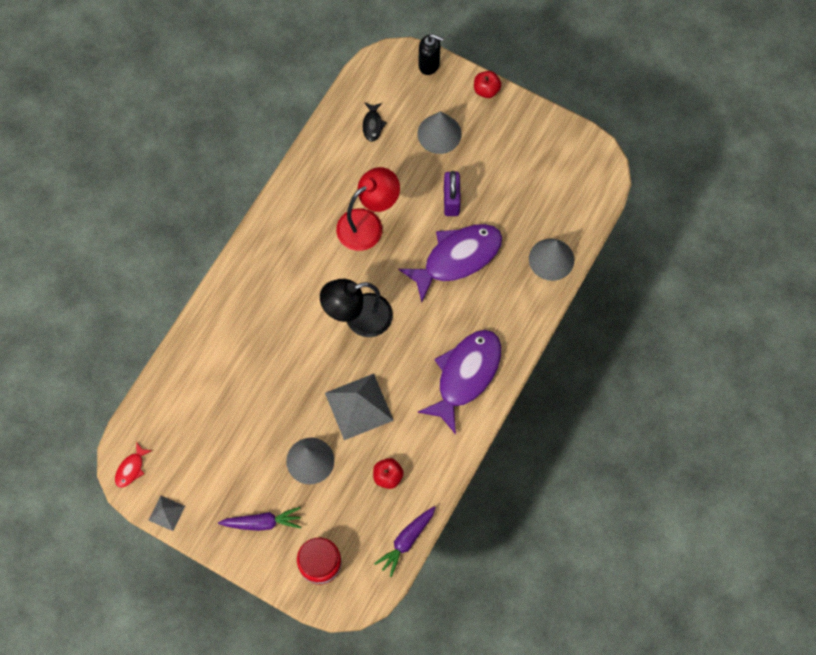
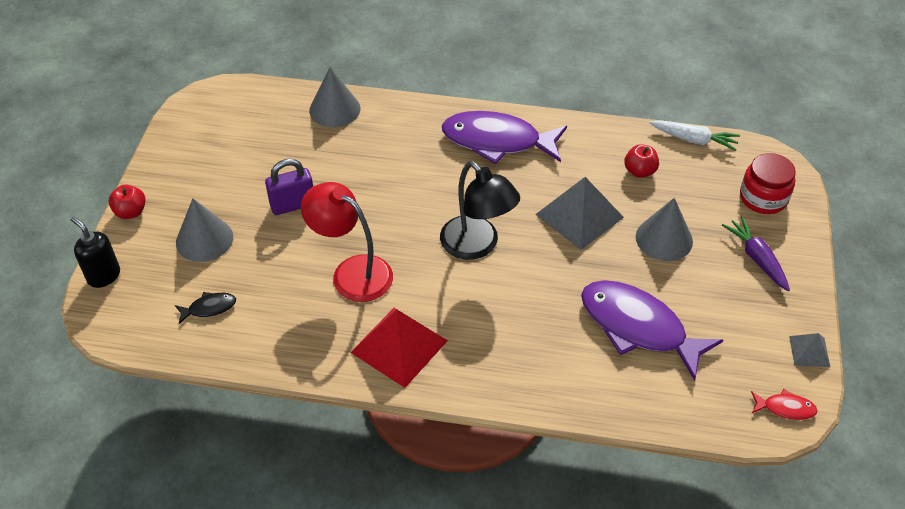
camera: 110 degrees left, 20 degrees down
purple carrot [374,506,436,577] -> white carrot [650,120,740,151]
purple fish [398,224,502,303] -> purple fish moved to [581,280,723,381]
black soap dispenser [418,34,444,75] -> black soap dispenser turned 45 degrees counterclockwise [70,216,120,288]
none -> red pyramid [350,308,448,388]

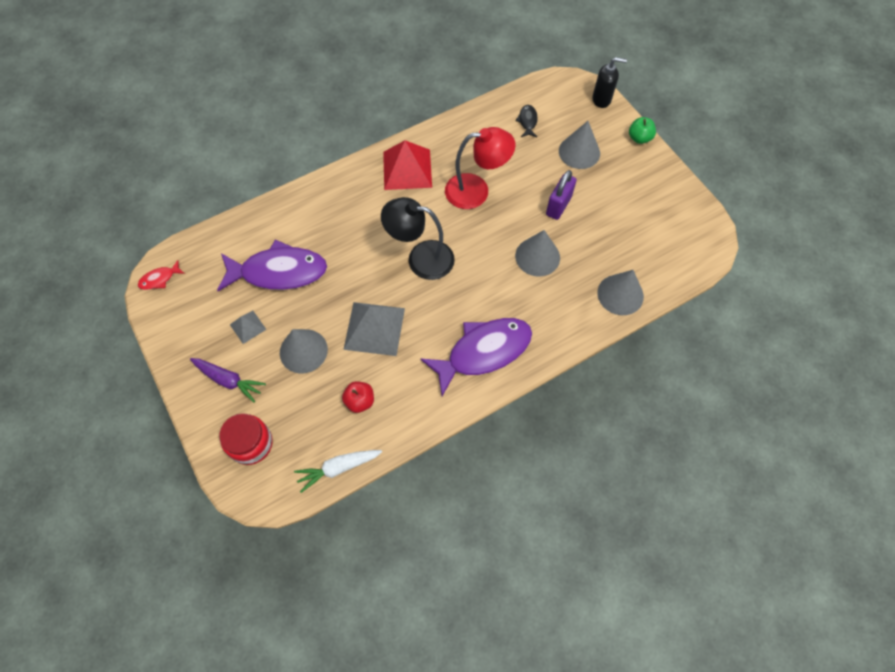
camera: 140 degrees right, 15 degrees up
red apple [109,185,146,219] -> green apple [629,117,656,144]
black fish [175,292,236,324] -> black fish turned 150 degrees clockwise [515,105,538,137]
grey pyramid [789,333,830,367] -> grey pyramid moved to [230,311,267,344]
none -> grey cone [515,230,560,276]

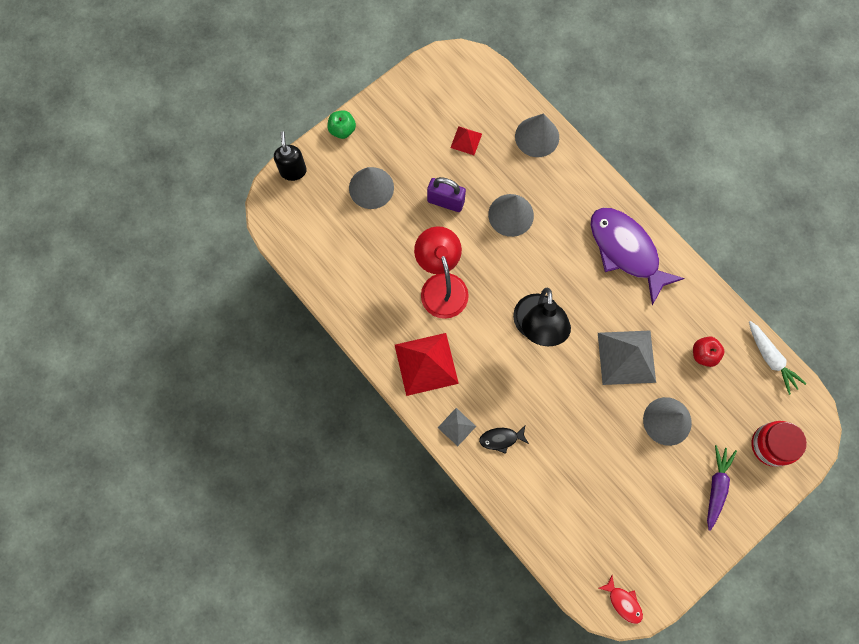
camera: 100 degrees left, 10 degrees up
purple fish [217,239,327,291] -> none
grey pyramid [230,311,267,344] -> grey pyramid moved to [438,408,476,446]
black fish [515,105,538,137] -> black fish moved to [479,426,529,454]
none -> red pyramid [450,126,482,155]

